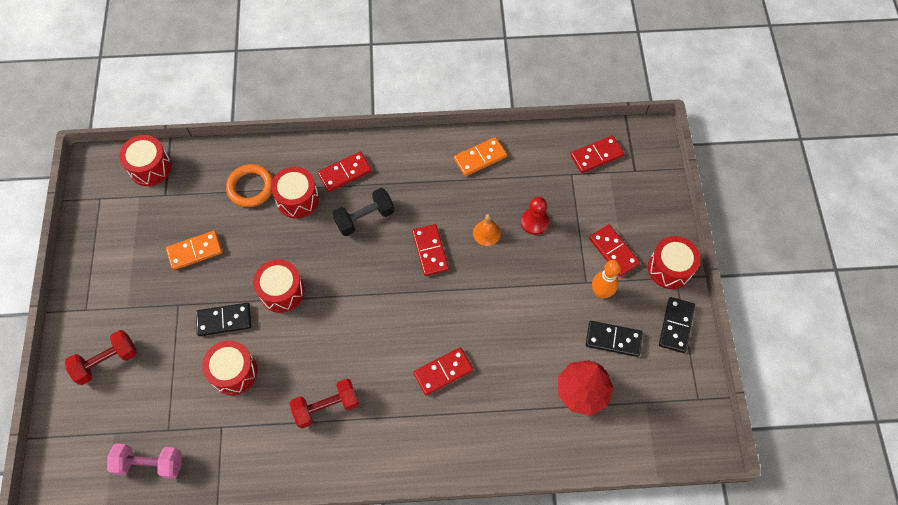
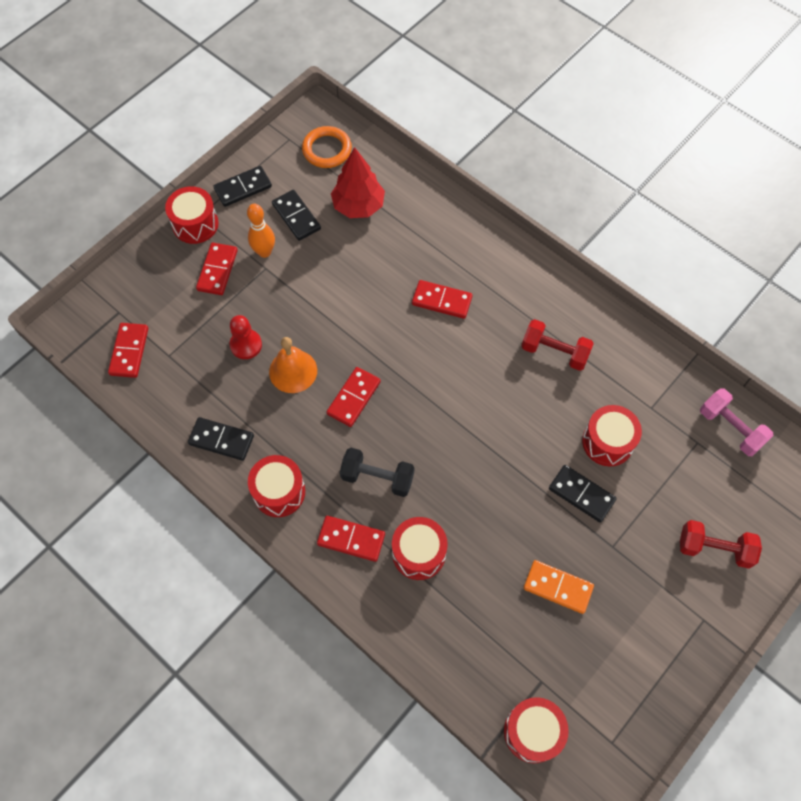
camera: 135 degrees left, 0 degrees up
orange ring [226,164,273,207] -> orange ring moved to [302,126,352,168]
red drum [253,259,305,313] -> red drum moved to [248,455,305,517]
orange domino [454,137,507,176] -> black domino [188,417,254,461]
orange bell [473,214,501,246] -> orange bell [269,337,317,393], size x1.51
red domino [570,135,624,173] -> red domino turned 75 degrees clockwise [108,323,148,378]

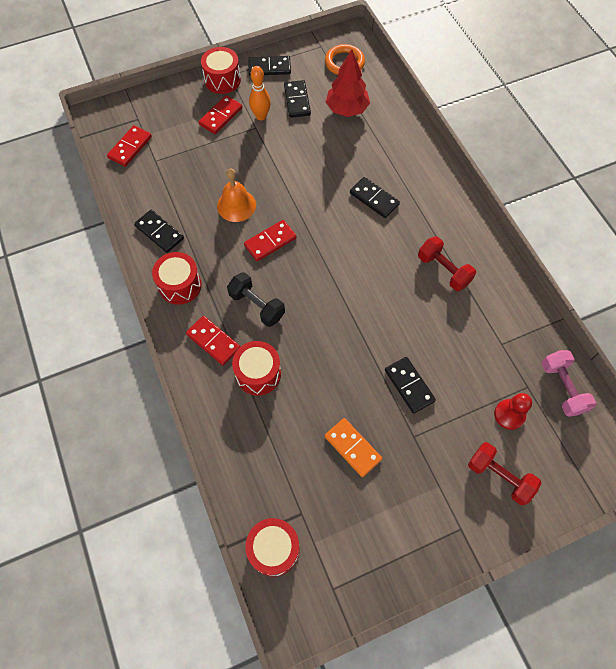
camera: 25 degrees right, 0 degrees up
red pawn [229,315,262,359] -> red pawn moved to [494,393,532,430]
red domino [412,280,473,319] -> black domino [350,177,400,218]
red drum [582,405,642,466] -> none

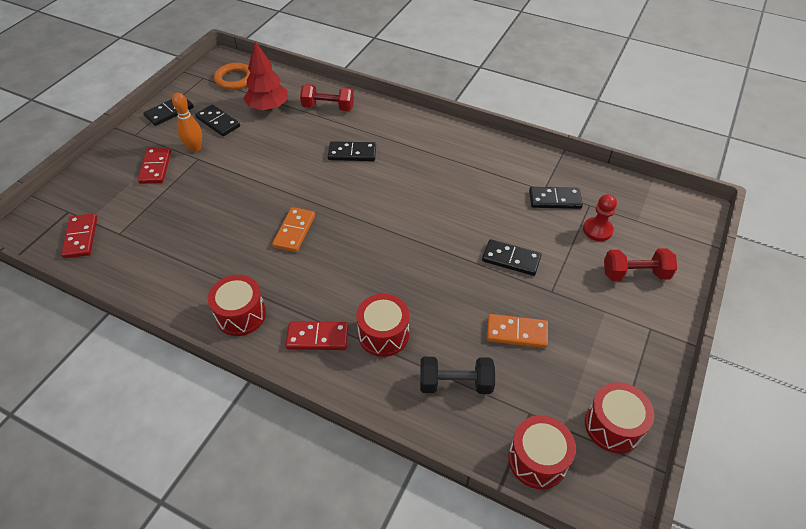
camera: 40 degrees left, 15 degrees down
black domino [134,210,184,253] -> black domino moved to [529,187,583,209]
red drum [201,47,241,94] -> red drum moved to [585,382,654,453]
orange bell [217,168,256,222] -> none
black dumbbell [227,272,285,327] -> black dumbbell moved to [420,357,495,394]
red domino [244,220,296,261] -> orange domino [272,207,315,252]
red dumbbell [418,236,476,291] -> red dumbbell moved to [300,84,354,111]
pink dumbbell [541,350,596,417] -> none

